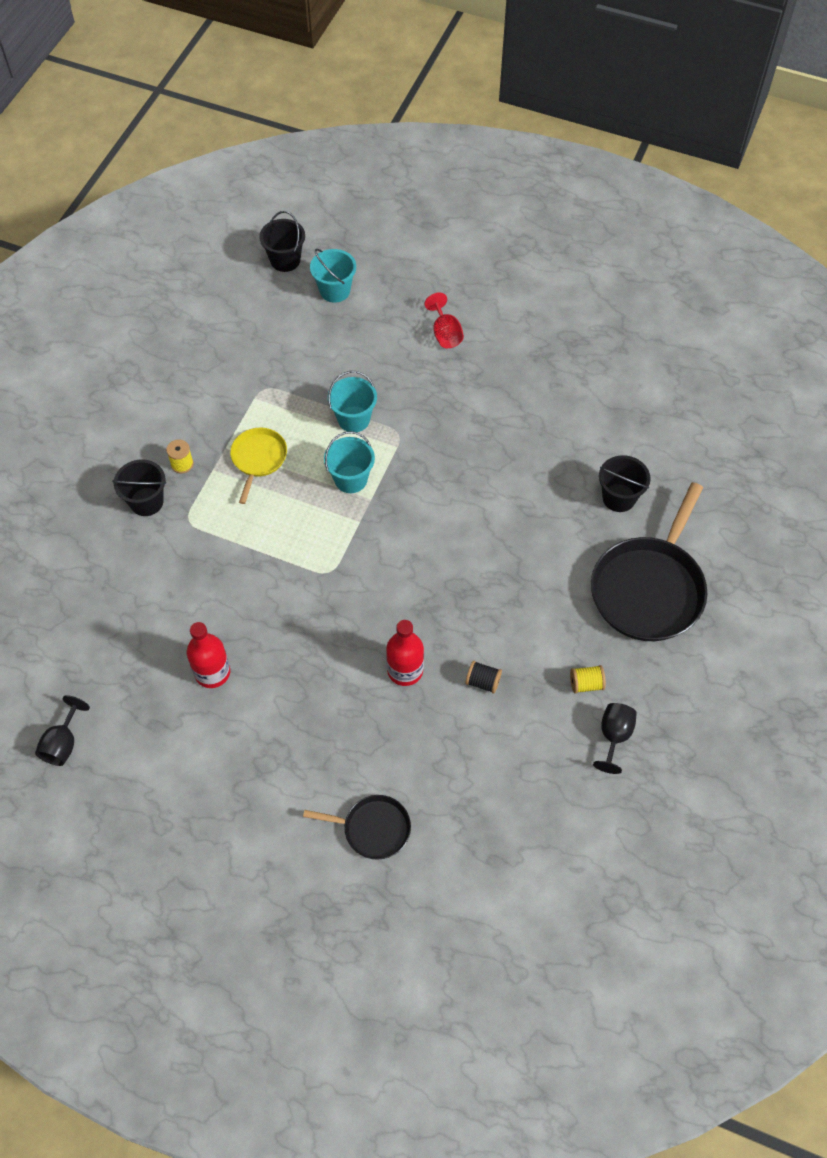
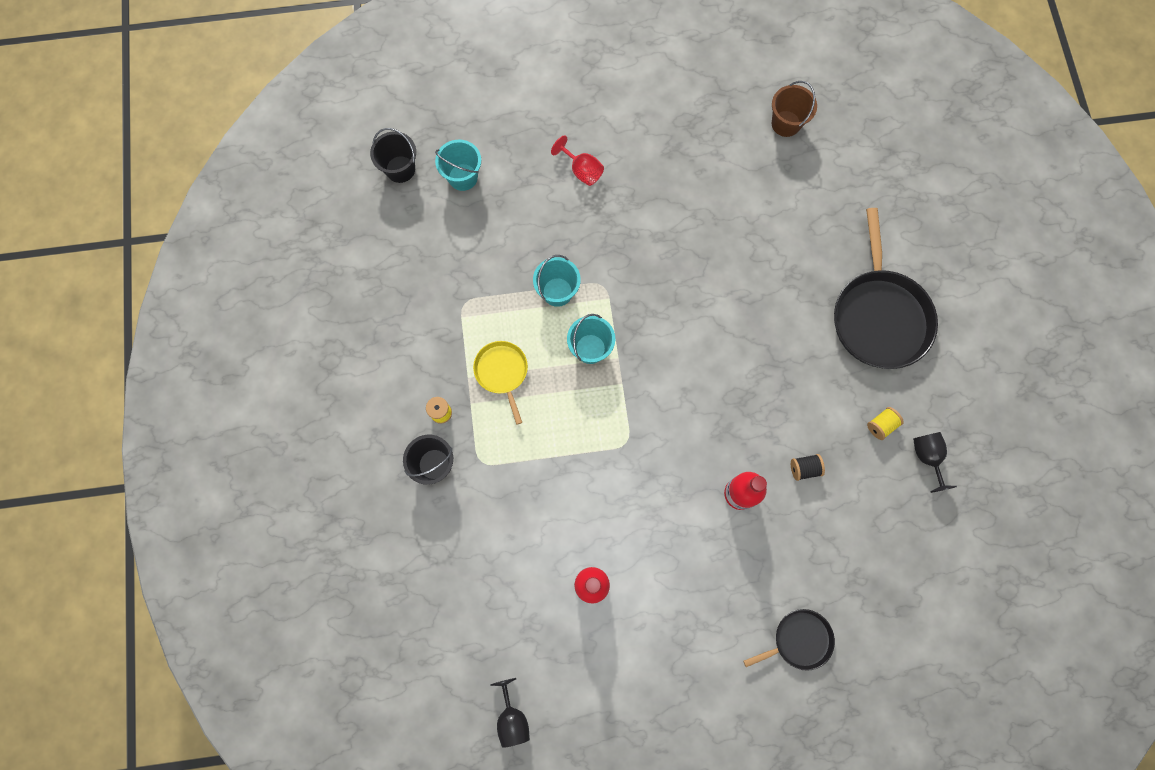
camera: 30 degrees left, 15 degrees up
black bucket [599,455,651,512] -> none
none -> brown bucket [772,81,817,137]

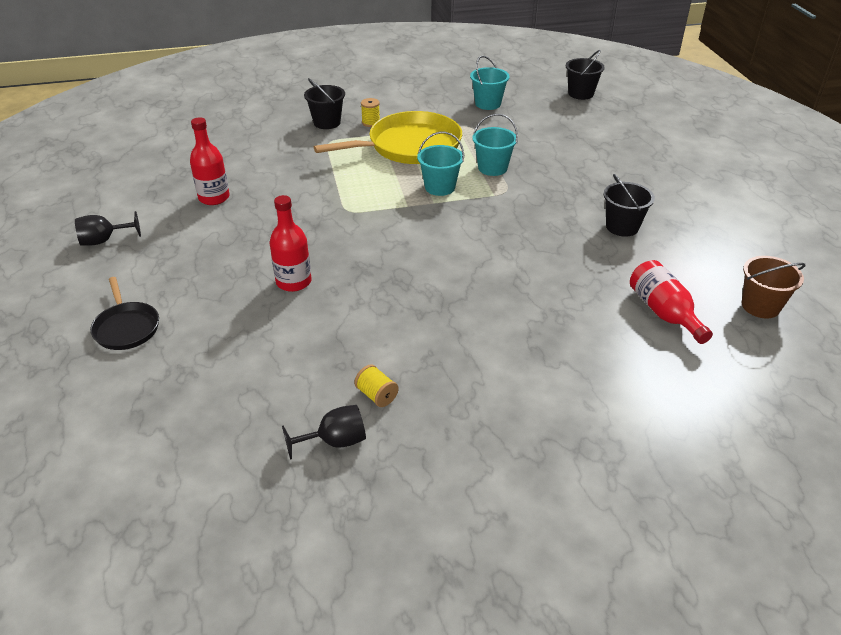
camera: 85 degrees right, 35 degrees down
turquoise bucket [435,140,481,191] -> turquoise bucket moved to [470,56,510,110]
yellow pan [473,341,528,425] -> yellow pan [314,111,462,164], size x1.91
black goblet [490,678,530,748] -> black goblet moved to [75,211,141,246]
red goblet [551,136,604,186] -> none
black spool [791,454,825,481] -> none
black pan [834,208,938,369] -> none
none -> black bucket [604,174,655,237]
none -> red bottle [630,260,713,344]

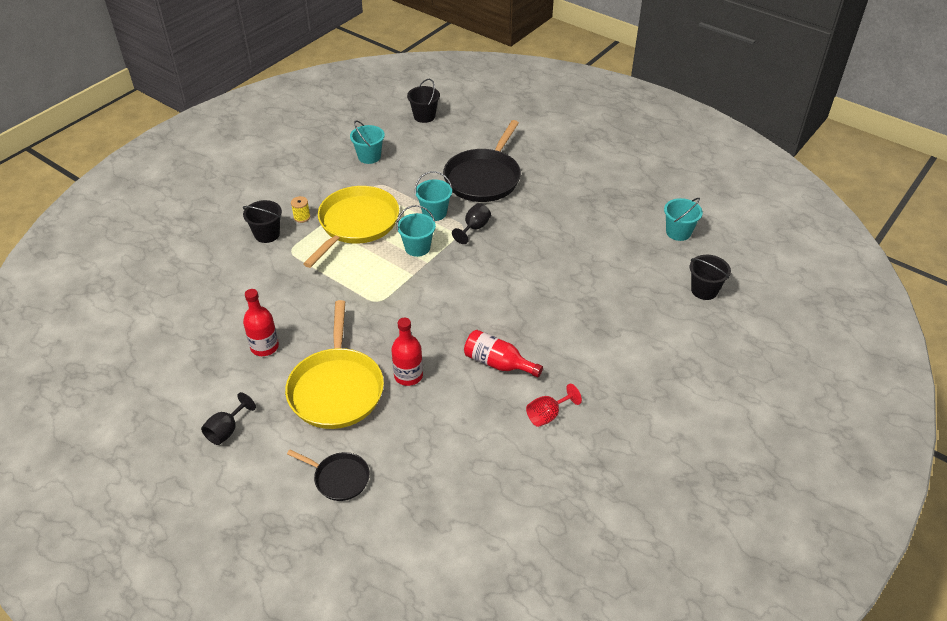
camera: 40 degrees left, 5 degrees up
black goblet [282,405,366,460] -> black goblet moved to [452,203,491,244]
yellow spool [354,364,399,407] -> red goblet [526,384,582,427]
black bucket [604,174,655,237] -> black bucket moved to [690,255,731,300]
red bottle [630,260,713,344] -> red bottle moved to [464,330,543,377]
brown bucket [742,256,806,319] -> turquoise bucket [664,198,703,241]
none -> yellow pan [285,300,384,429]
none -> black pan [443,120,521,202]

